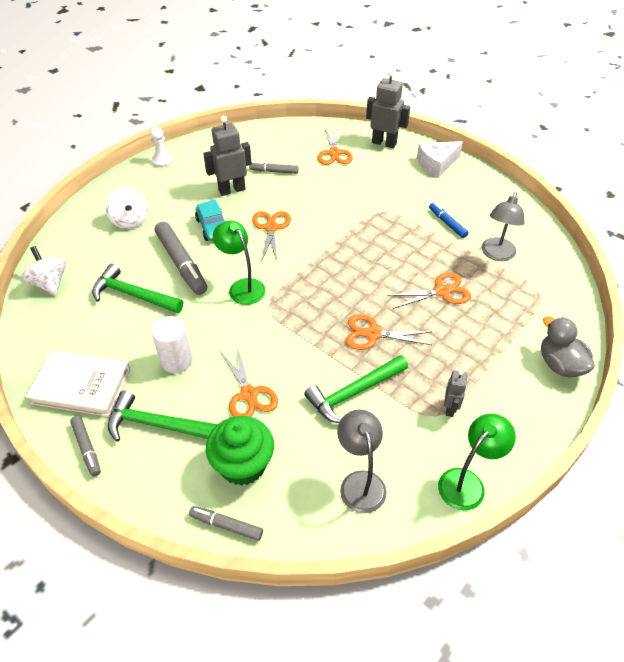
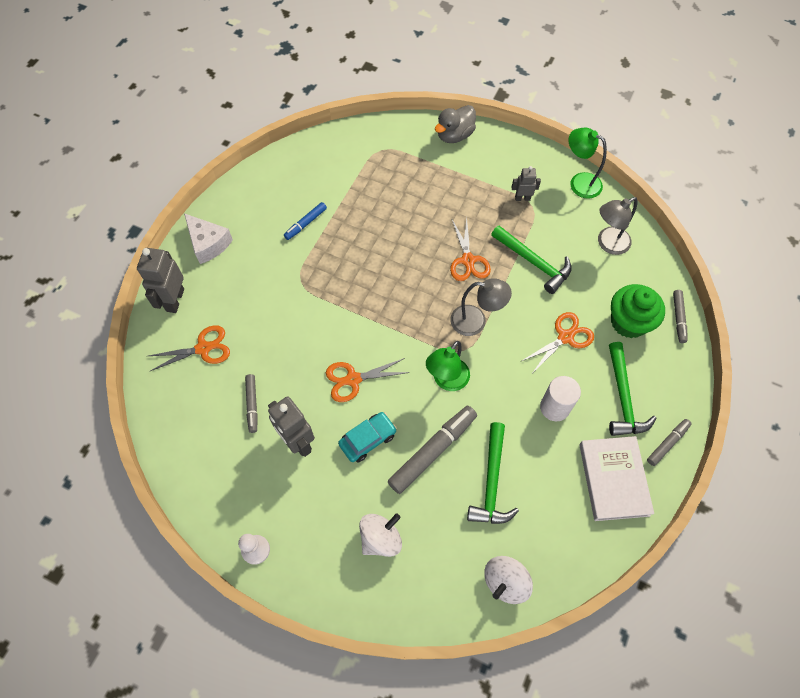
camera: 105 degrees left, 15 degrees up
orange scissors [387,272,471,309] -> none
grey lamp [482,192,525,261] -> grey lamp moved to [450,278,512,336]

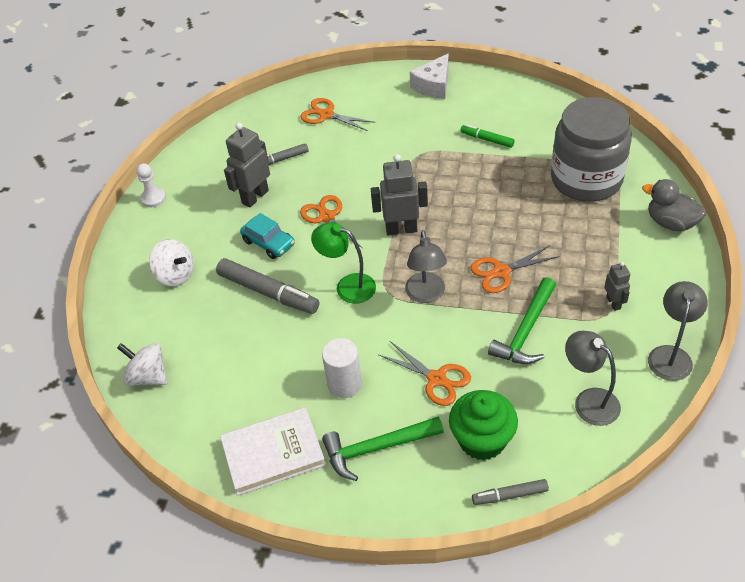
camera: 80 degrees right, 15 degrees down
grey robot [137,248,184,313] -> grey robot moved to [371,154,428,235]
orange scissors [149,325,230,371] -> orange scissors turned 150 degrees clockwise [300,98,375,131]
blue marker [284,202,327,240] -> green marker [461,124,515,148]
green hammer [467,422,519,524] -> none
green lamp [569,128,607,199] -> grey lamp [648,281,708,381]
grey marker [647,419,692,466] -> none
none -> grey jar [551,97,632,202]

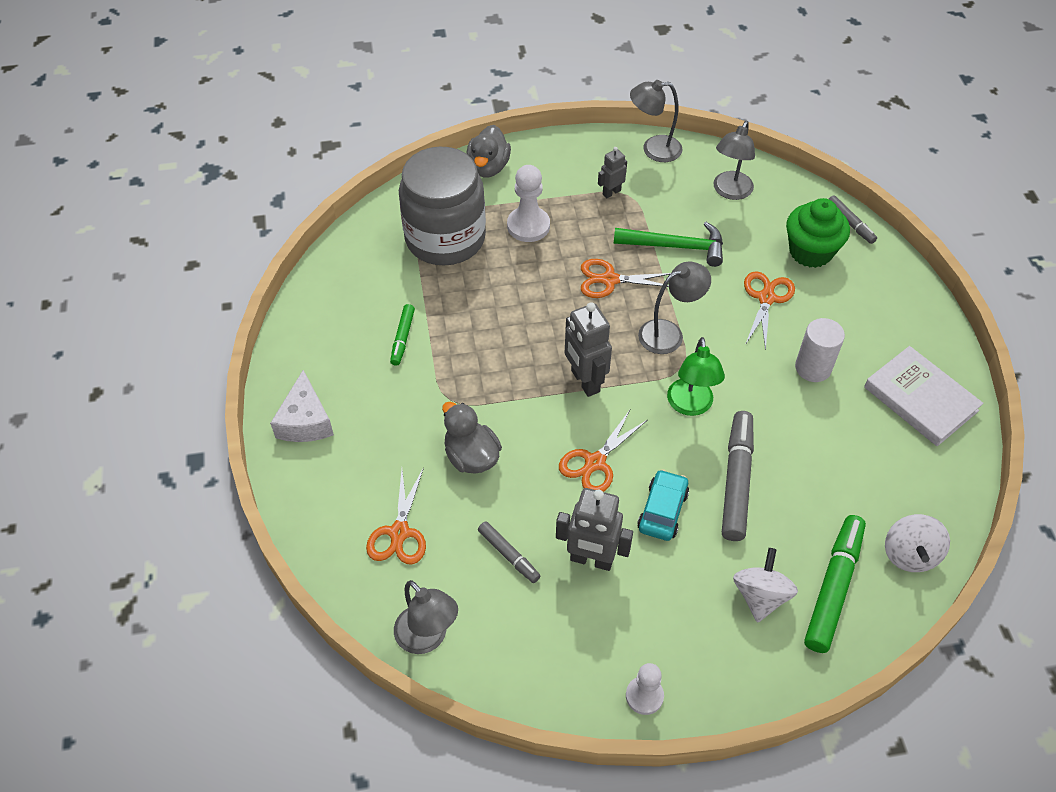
camera: 115 degrees left, 5 degrees up
green hammer [322,417,444,481] -> none
white cheese [410,53,449,99] -> white cheese turned 75 degrees clockwise [270,370,334,442]
orange scissors [470,245,560,293] -> orange scissors turned 135 degrees clockwise [581,259,671,298]
none -> grey lamp [394,580,458,654]
none -> grey duck [442,402,502,474]
none -> white pawn [507,165,550,242]
none -> green marker [804,515,866,653]

